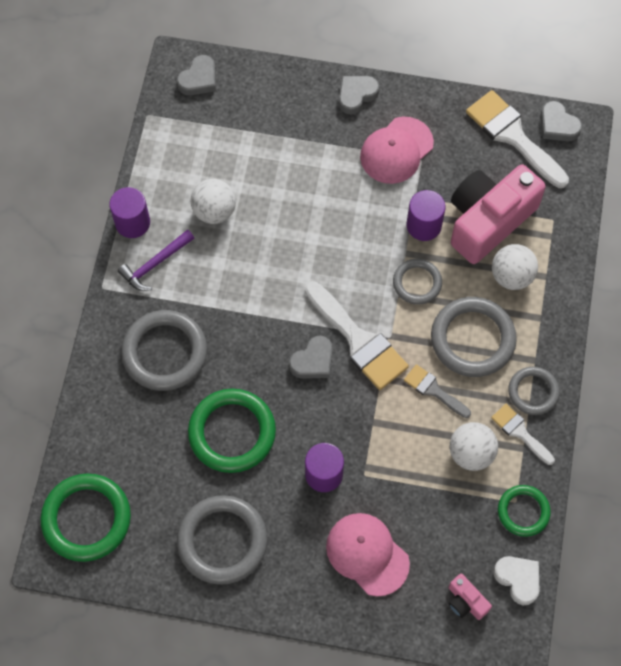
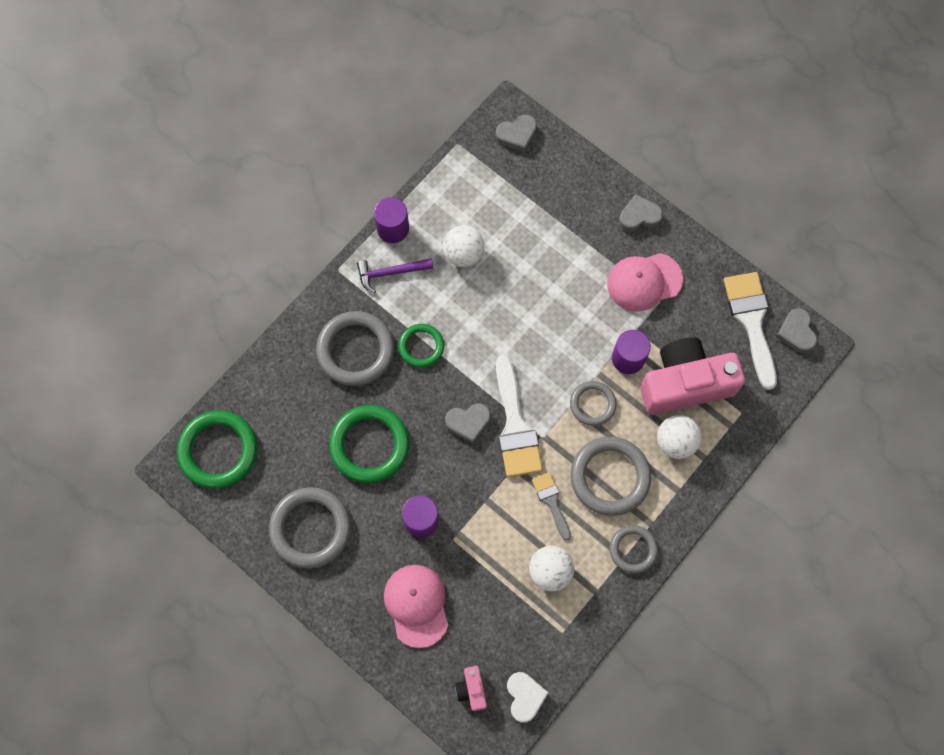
camera: 30 degrees right, 5 degrees up
white brush [491,404,555,465] -> none
green ring [498,485,551,537] -> green ring moved to [398,324,444,368]

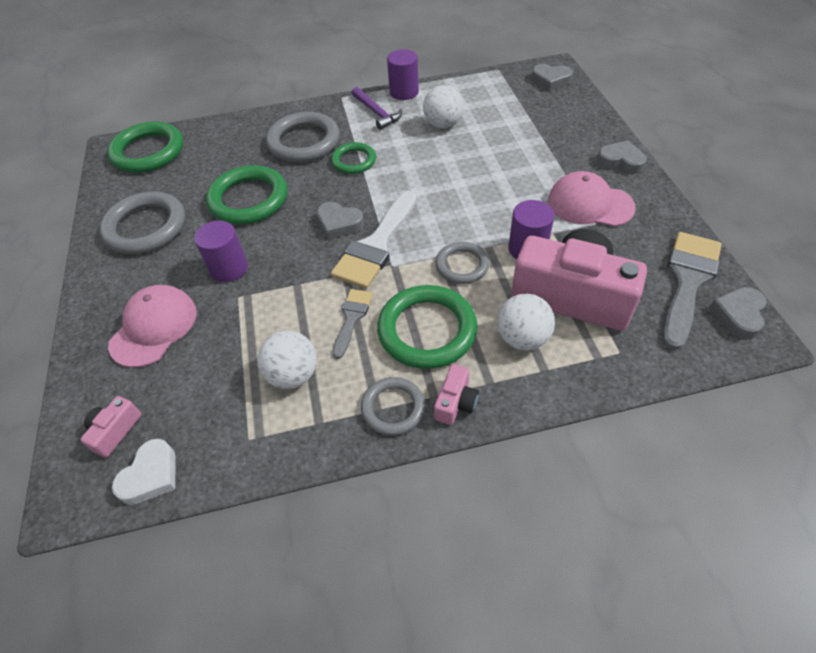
camera: 40 degrees right, 20 degrees down
purple hammer [357,258,433,293] -> purple hammer turned 150 degrees counterclockwise [352,87,402,130]
grey ring [570,436,651,516] -> green ring [377,285,478,369]
white brush [723,272,777,390] -> grey brush [662,232,722,350]
none -> pink camera [434,364,479,425]

